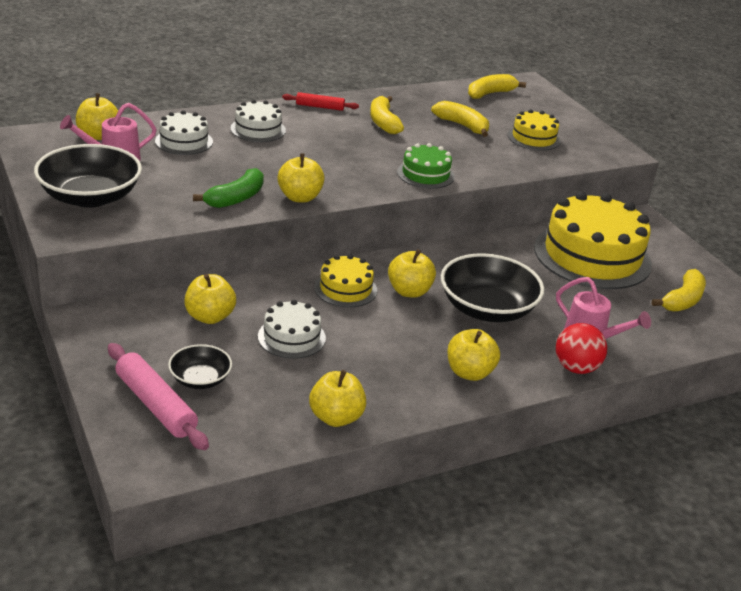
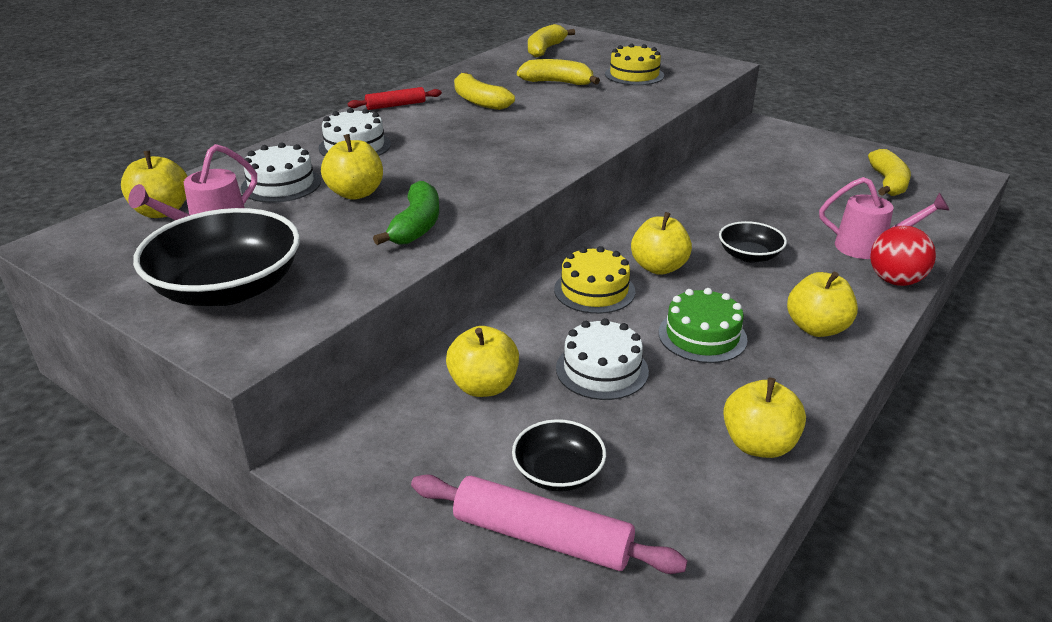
camera: 25 degrees left, 0 degrees up
yellow apple [278,153,325,202] -> yellow apple moved to [321,134,383,200]
green cake [397,143,455,189] -> green cake moved to [658,288,748,363]
black bowl [441,253,544,322] -> black bowl [719,221,787,263], size x0.53
yellow cake [534,192,652,289] -> none

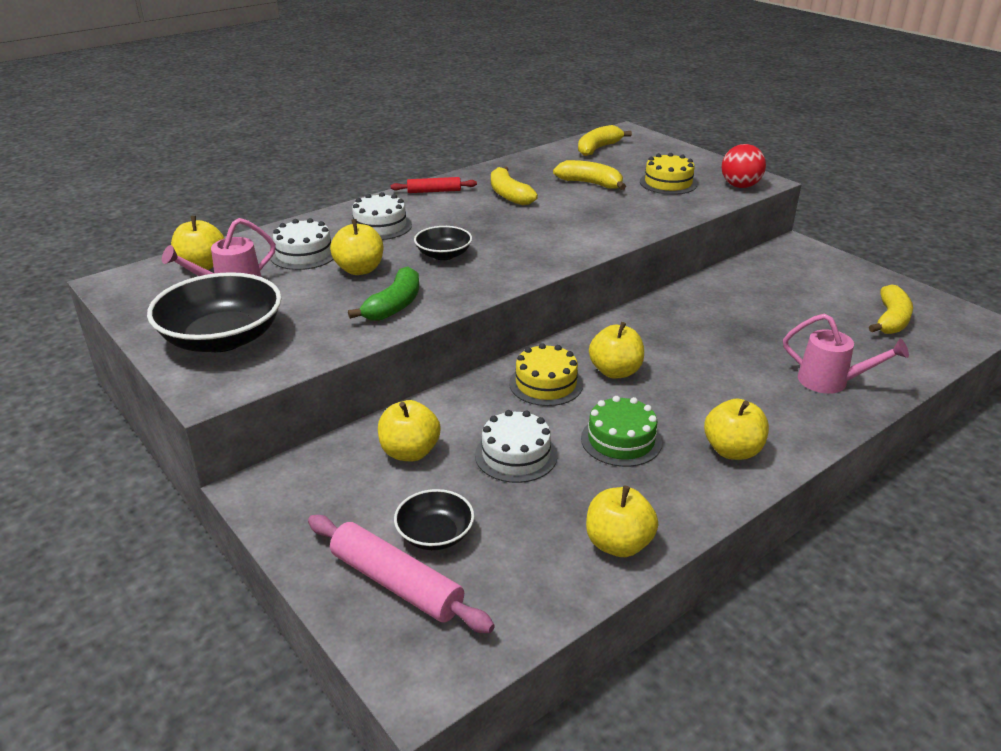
camera: 15 degrees right, 0 degrees up
black bowl [719,221,787,263] -> black bowl moved to [414,226,472,260]
red ball [870,226,936,286] -> red ball moved to [722,144,766,188]

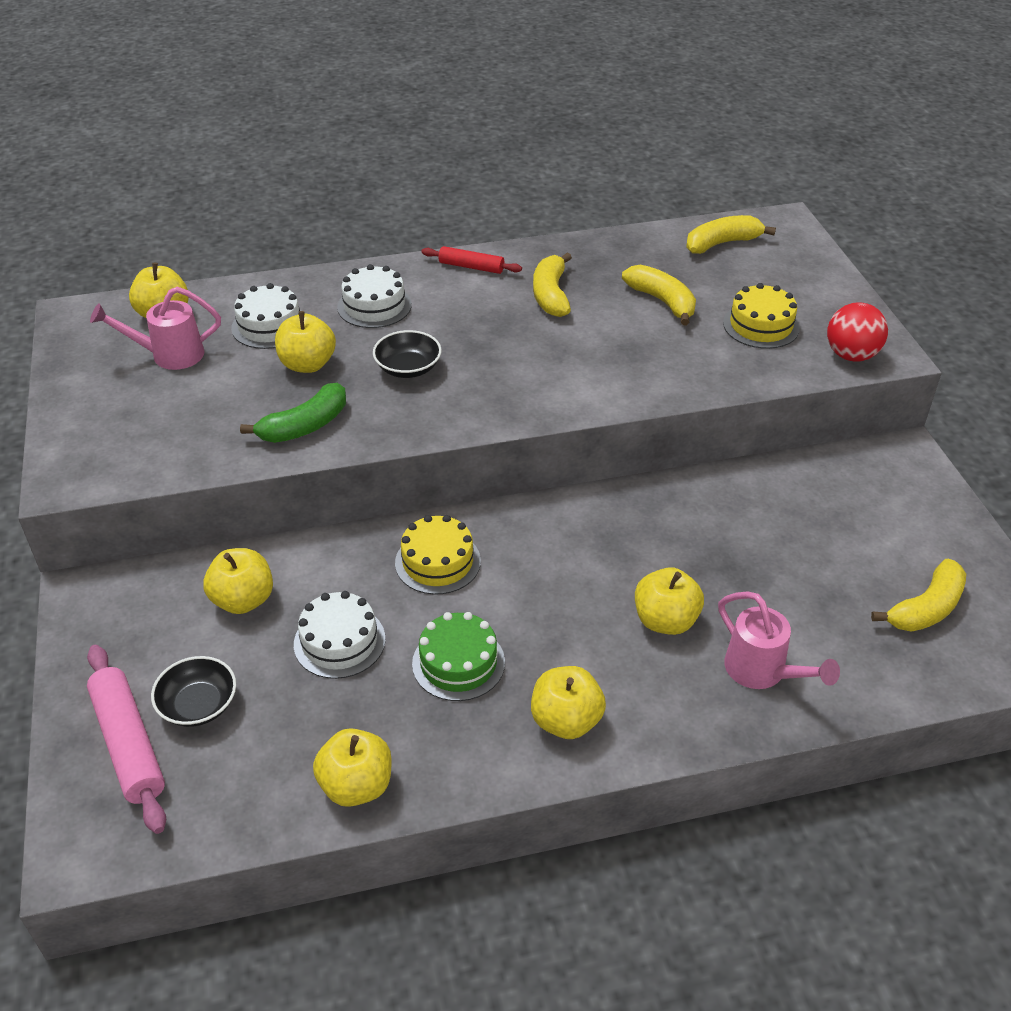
camera: 25 degrees right, 10 degrees up
black bowl [147,272,282,352] -> none
yellow apple [589,322,644,379] -> yellow apple moved to [635,567,704,635]

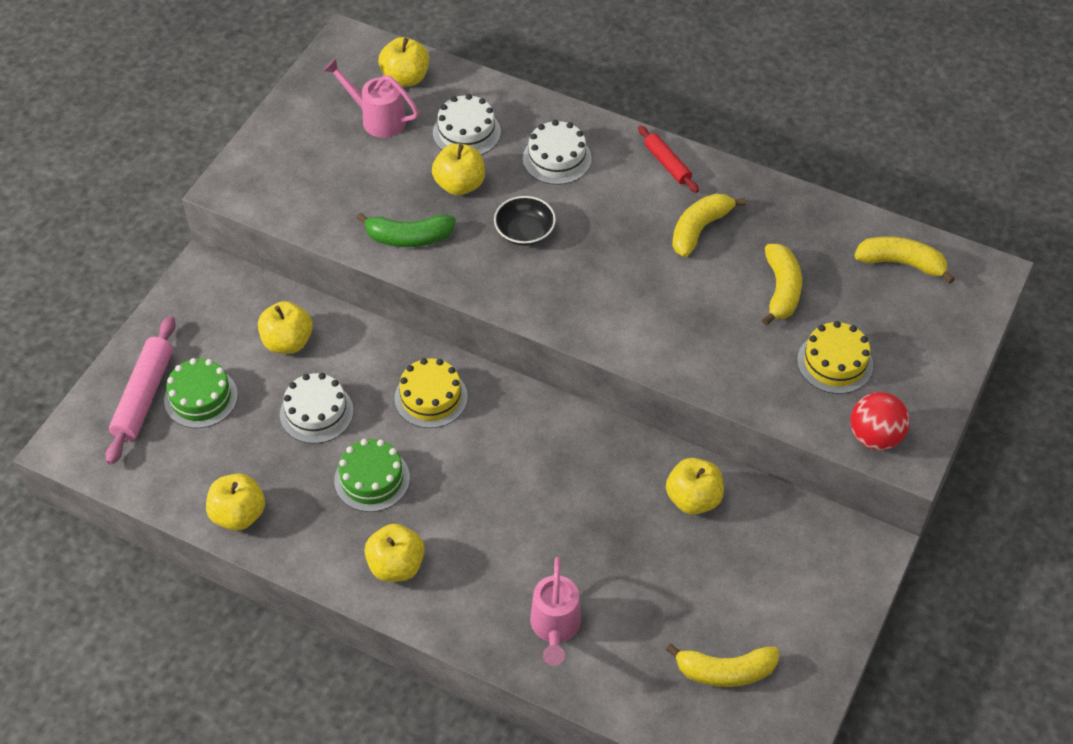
camera: 40 degrees right, 10 degrees up
black bowl [151,656,236,727] -> green cake [164,358,238,428]
yellow apple [635,567,704,635] -> yellow apple moved to [666,458,724,515]

